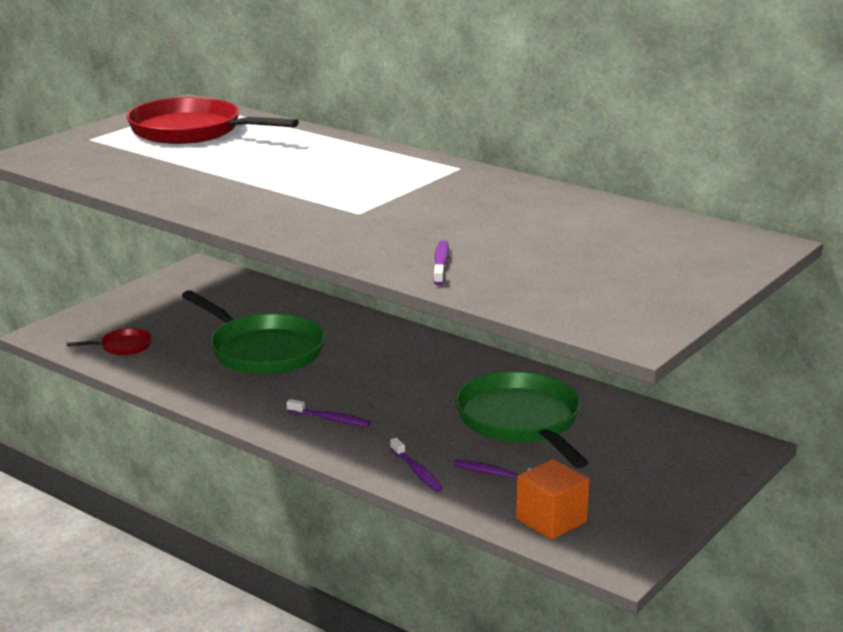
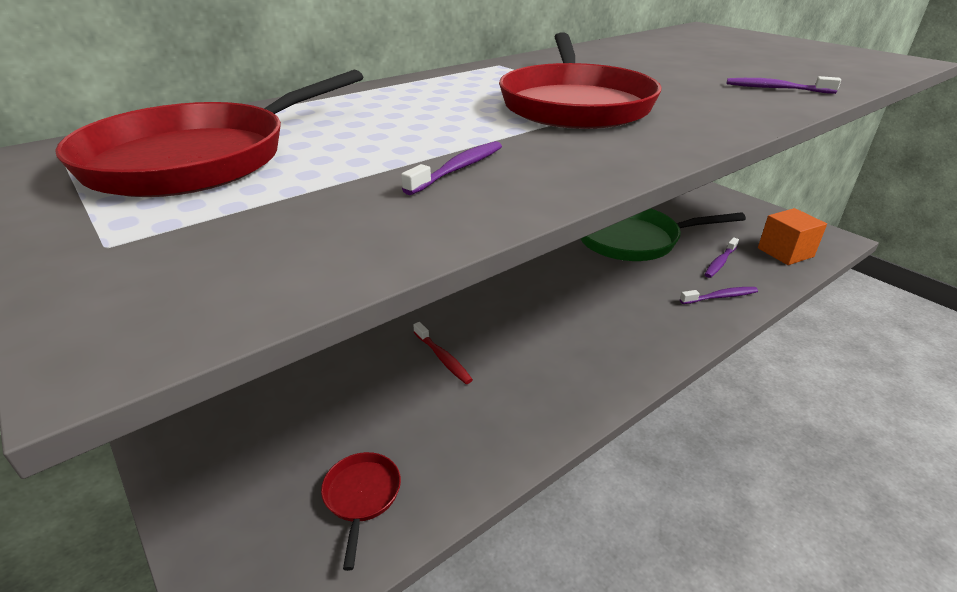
camera: 75 degrees left, 10 degrees up
green pan [182,290,325,375] -> red toothbrush [413,322,473,384]
purple toothbrush [286,399,371,427] -> purple toothbrush moved to [401,141,502,195]
none -> red pan [499,33,662,129]

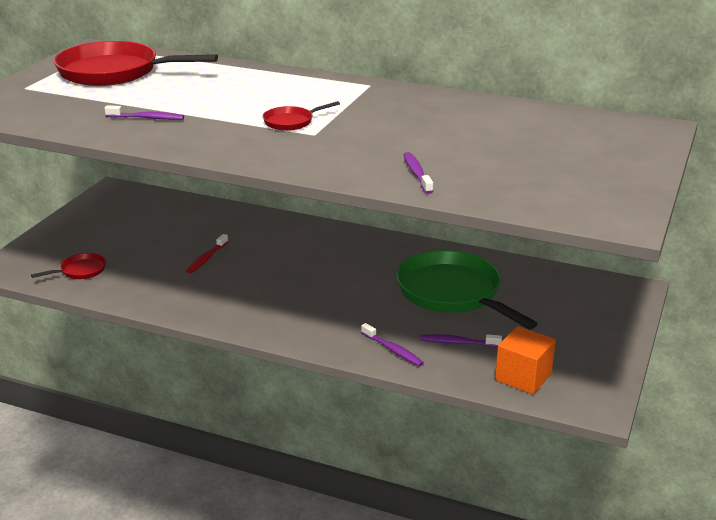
camera: 60 degrees right, 5 degrees down
red pan [499,33,662,129] -> red pan [263,101,340,131], size x0.44

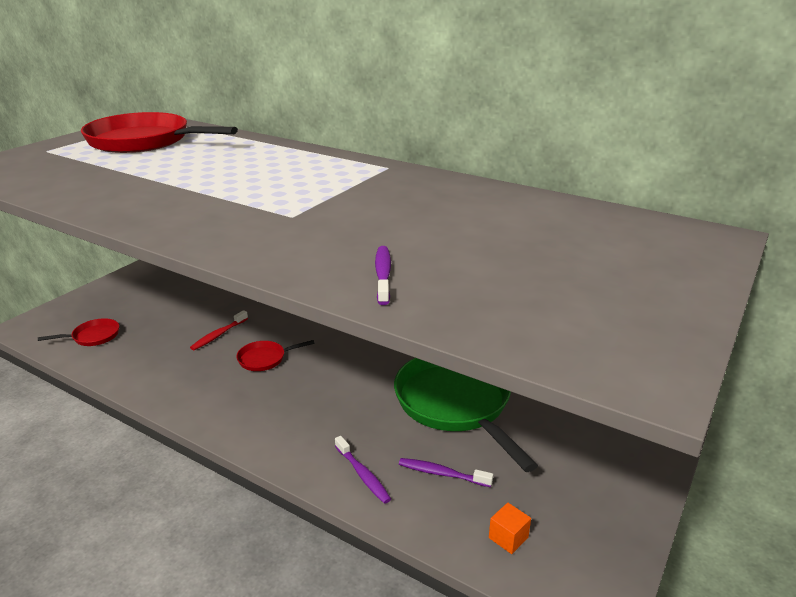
camera: 10 degrees right, 0 degrees up
purple toothbrush [105,105,184,120] -> none
red pan [263,101,340,131] -> red pan moved to [236,340,314,371]
orange cube [495,326,556,394] -> orange cube [489,503,531,554], size x0.54

